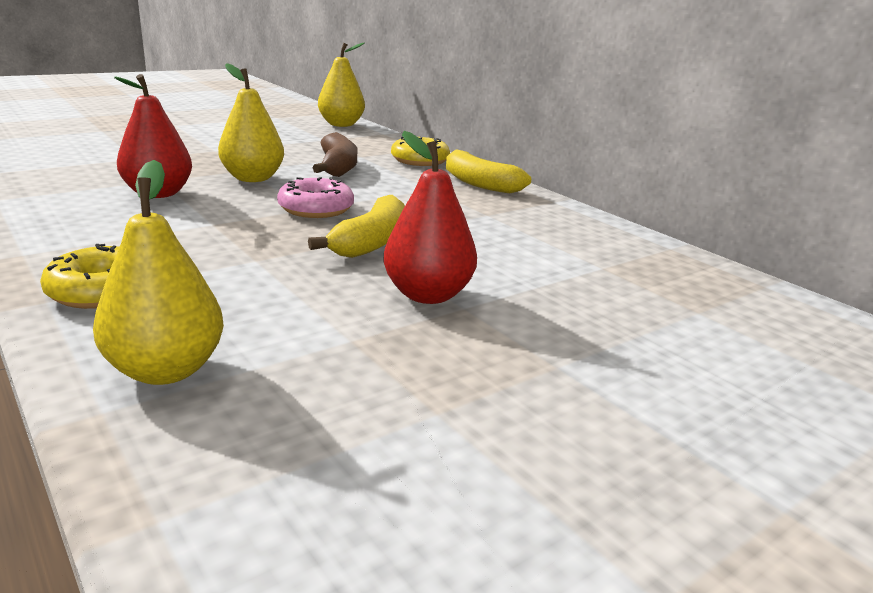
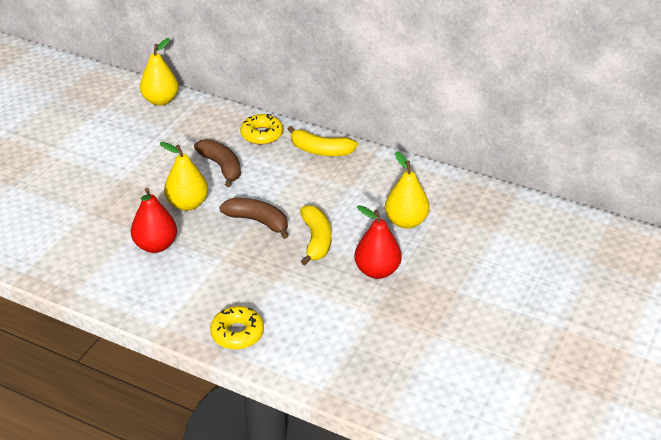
camera: 25 degrees left, 15 degrees up
yellow pear [93,160,224,385] -> yellow pear moved to [385,151,430,229]
pink donut [277,177,354,218] -> brown banana [219,198,289,239]

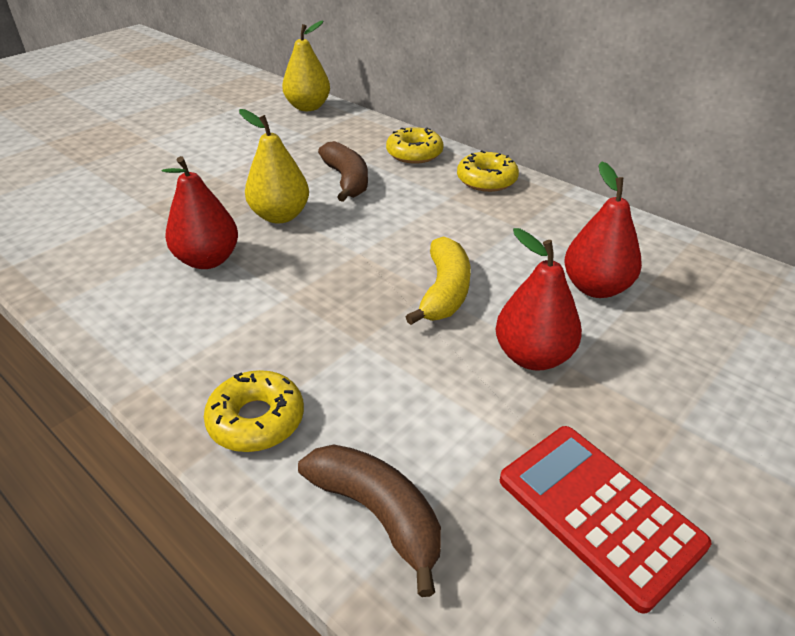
camera: 15 degrees right, 0 degrees up
brown banana [219,198,289,239] -> brown banana moved to [298,444,441,597]
yellow banana [288,126,358,156] -> yellow donut [457,150,519,192]
yellow pear [385,151,430,229] -> red pear [564,161,642,298]
none -> red calculator [500,426,711,614]

